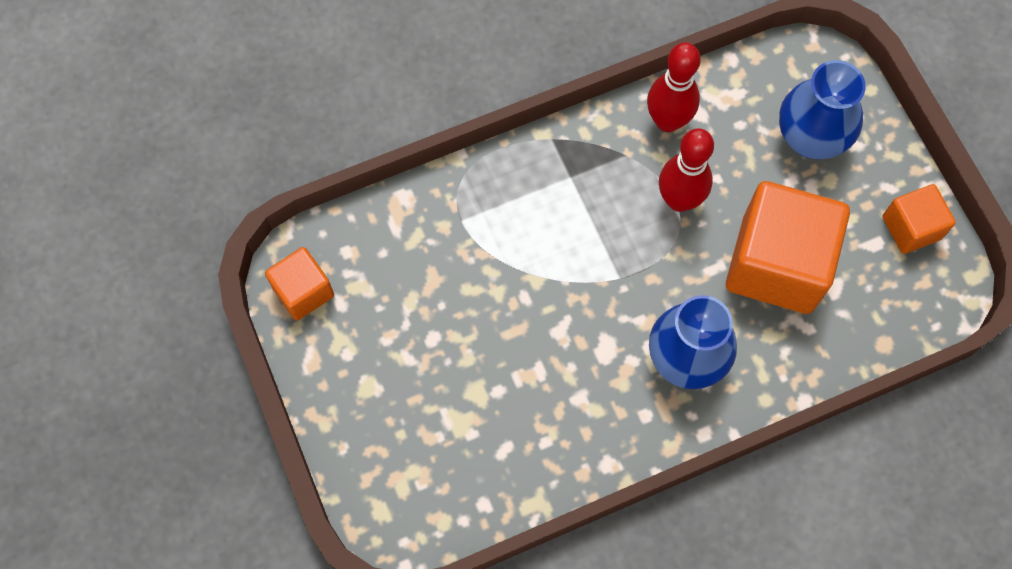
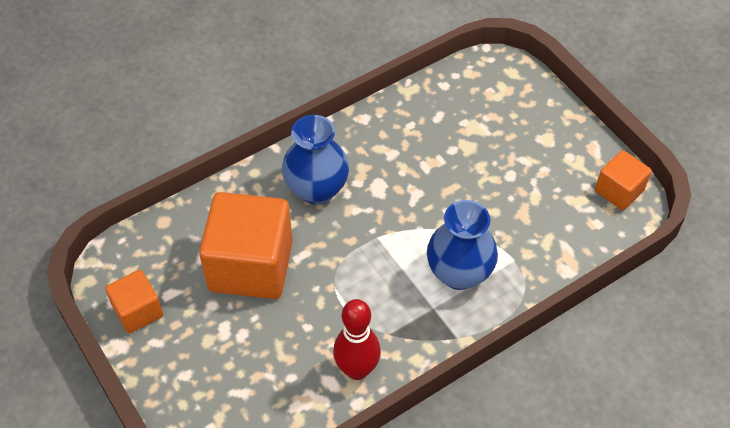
camera: 170 degrees right, 15 degrees down
red bowling pin [659,128,714,212] -> none
blue vase [779,60,866,159] -> blue vase moved to [427,200,498,290]

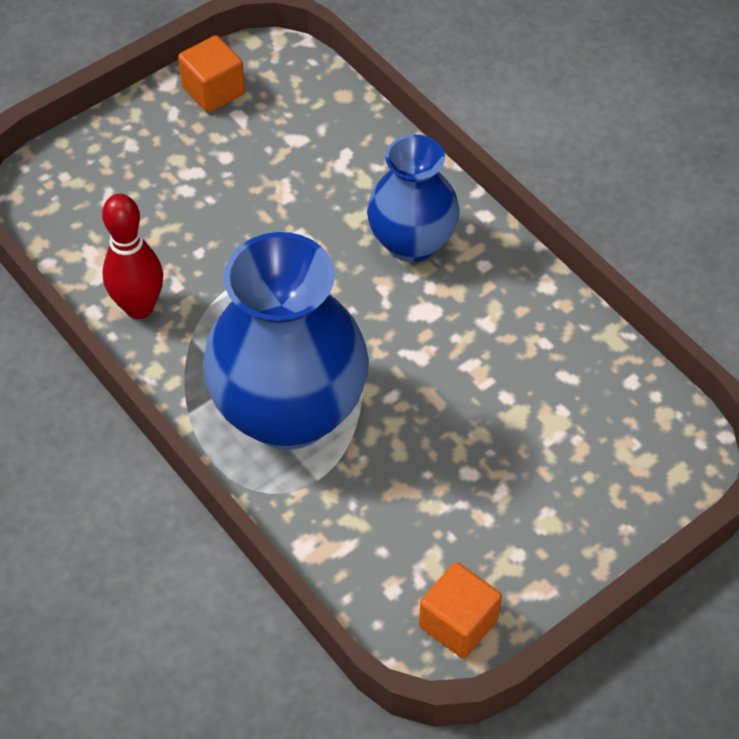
camera: 85 degrees right, 0 degrees up
orange cube [199,192,293,299] -> none
blue vase [427,200,498,290] -> blue vase [203,232,369,450], size x1.63

